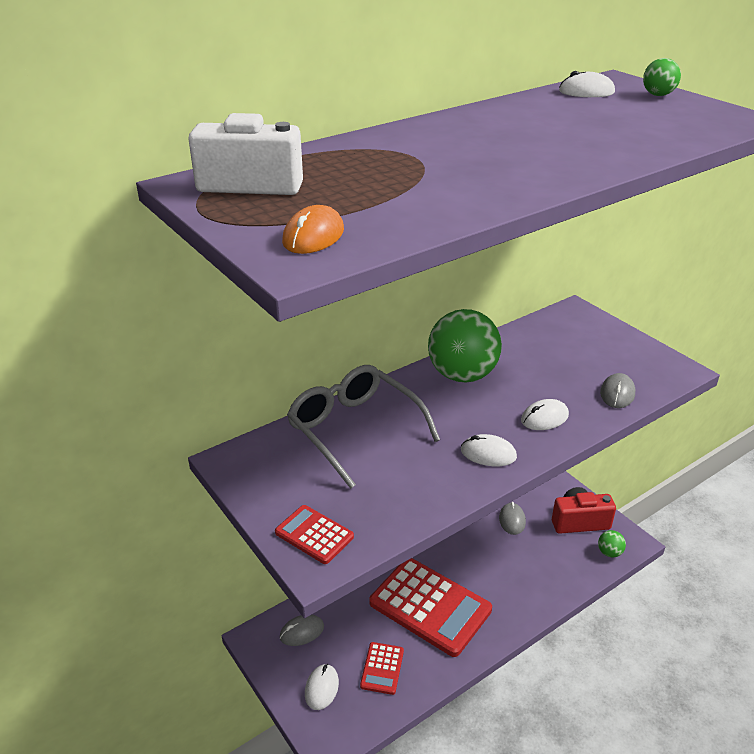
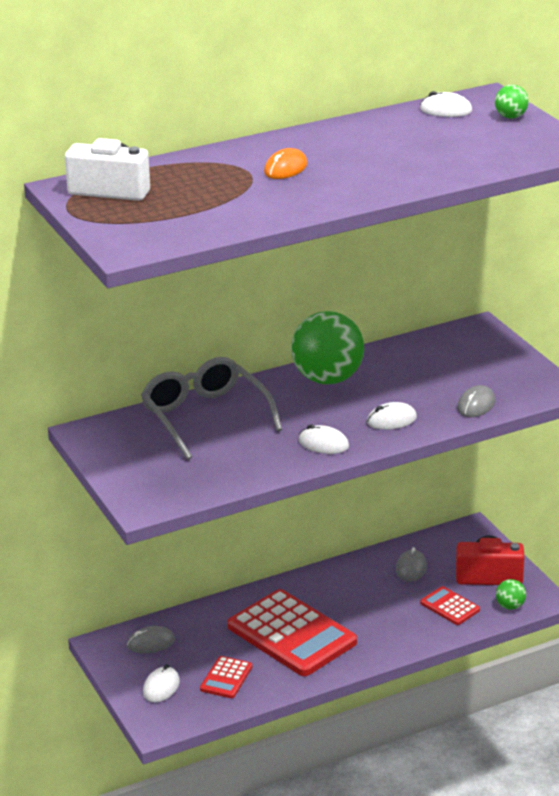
camera: 10 degrees right, 5 degrees down
red calculator [275,505,354,564] -> red calculator moved to [420,586,480,625]
orange mouse [282,205,344,254] -> orange mouse moved to [264,148,307,179]

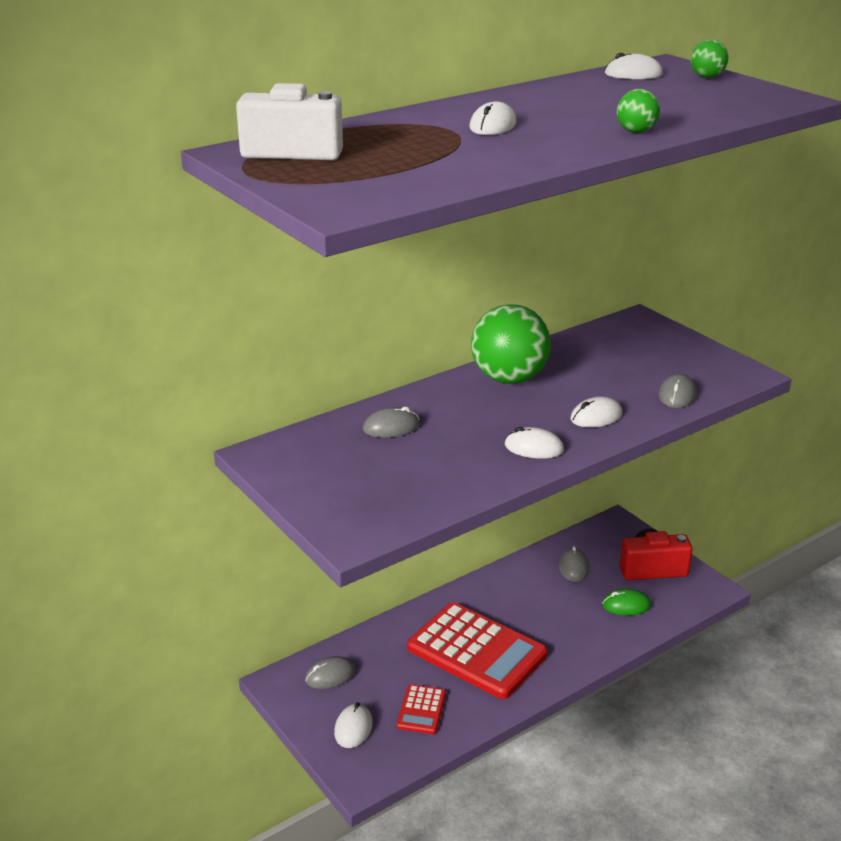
camera: 10 degrees left, 0 degrees up
grey glasses [141,357,282,460] -> grey mouse [363,407,420,438]
orange mouse [264,148,307,179] -> white mouse [469,102,516,135]
red calculator [420,586,480,625] -> green mouse [602,589,651,616]
green ball [496,579,526,610] -> green ball moved to [617,89,660,133]

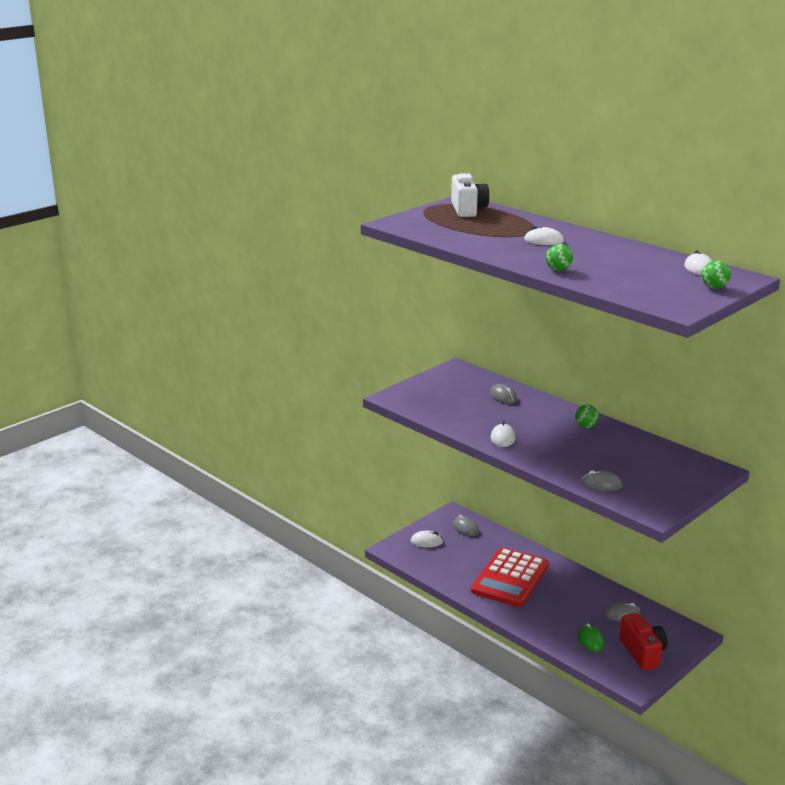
camera: 80 degrees right, 5 degrees down
red calculator [397,684,446,734] -> none
green ball [471,304,551,384] -> green ball [575,405,599,428], size x0.44
white mouse [571,396,622,428] -> none

